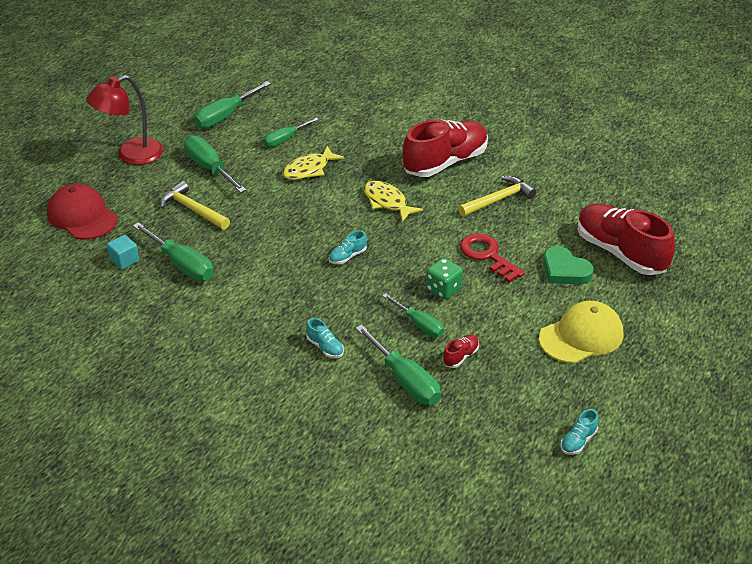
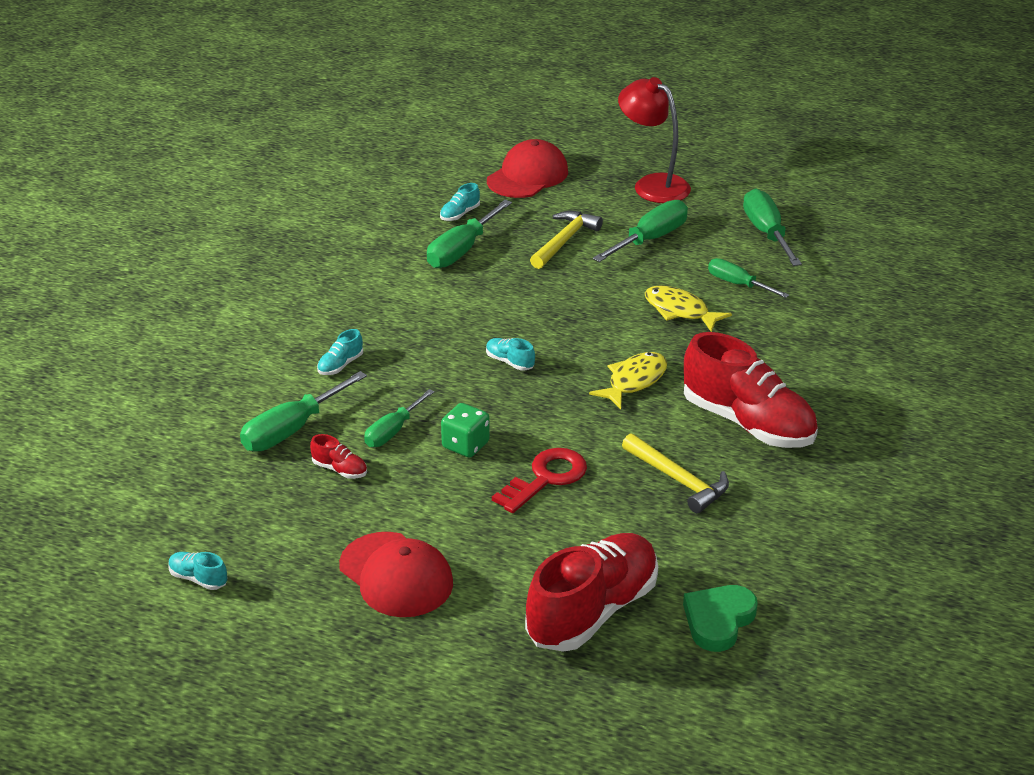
camera: 80 degrees right, 5 degrees down
turquoise cube [107,235,139,270] -> turquoise shoe [440,183,480,221]
green screwdriver [193,81,271,129] -> green screwdriver turned 45 degrees clockwise [743,189,802,266]
yellow cap [539,301,623,364] -> red cap [339,532,453,617]
green heart [543,246,594,285] -> green heart moved to [683,585,758,652]

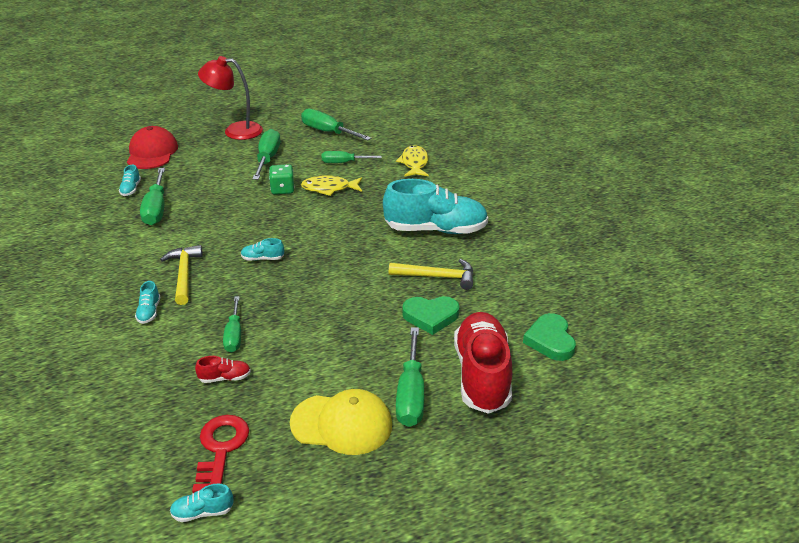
camera: 40 degrees left, 0 degrees up
green screwdriver [240,371,367,451] -> green screwdriver moved to [396,327,424,427]
red cap [339,532,453,617] -> yellow cap [290,389,392,455]
green dice [441,403,490,457] -> green dice moved to [269,164,295,195]
red key [492,448,587,513] -> red key moved to [192,415,249,493]
yellow hammer [530,211,603,269] -> yellow hammer moved to [160,245,203,305]
yellow fish [589,352,667,409] -> yellow fish moved to [396,145,429,177]
red shoe [684,332,818,448] -> turquoise shoe [383,179,488,234]
none -> green heart [402,296,460,335]

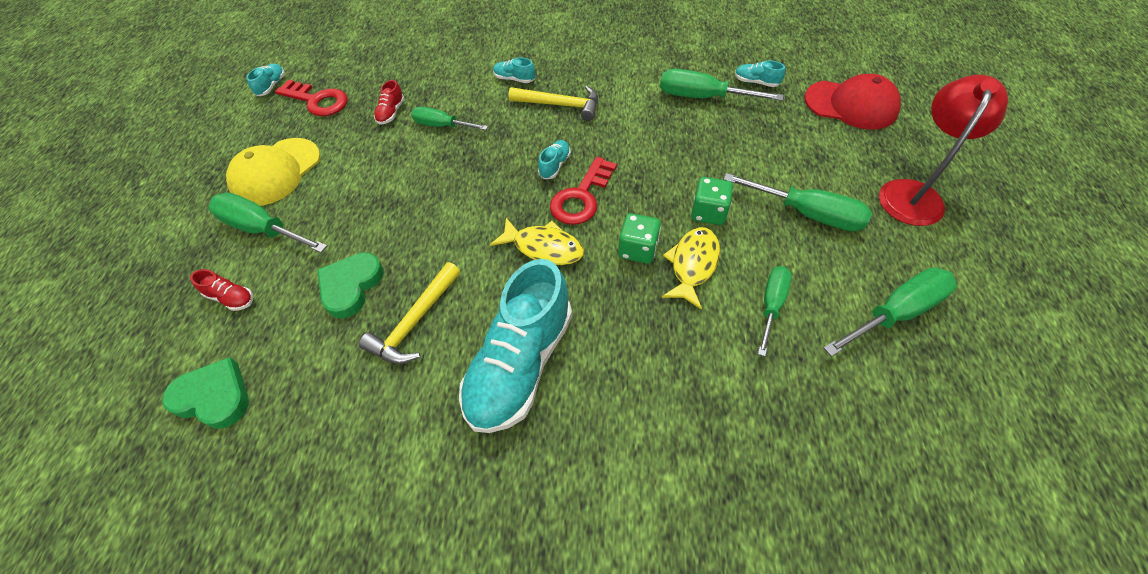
camera: 115 degrees right, 20 degrees up
yellow fish [396,145,429,177] -> yellow fish moved to [490,218,584,265]
red shoe [454,312,512,414] -> red shoe [190,269,253,311], size x0.40
none -> red key [550,157,617,225]
none -> green dice [618,213,661,264]

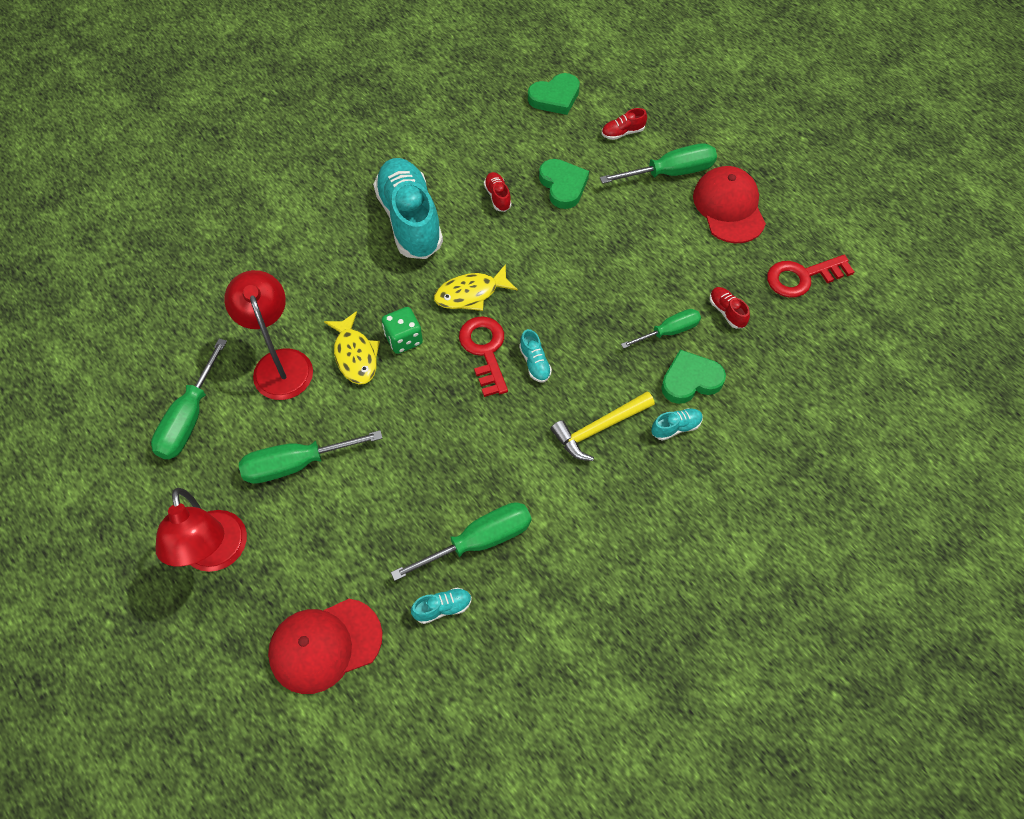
camera: 135 degrees right, 5 degrees up
yellow cap [226,138,320,206] -> red cap [693,166,766,243]
turquoise shoe [246,64,285,96] -> none
yellow hammer [359,262,460,364] -> red shoe [484,172,512,212]
green dice [691,177,733,225] -> none
green screwdriver [758,266,792,356] -> red lamp [224,270,313,400]
none -> green heart [661,350,726,404]

